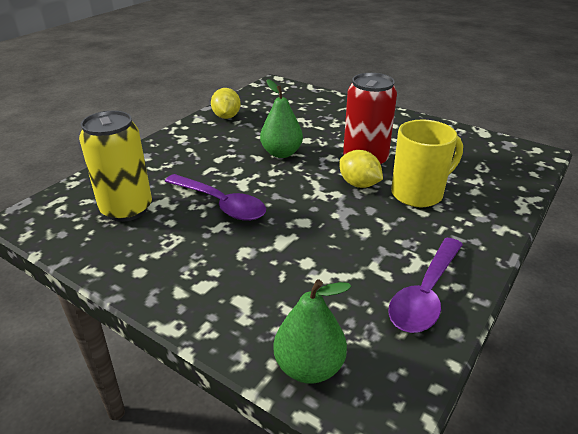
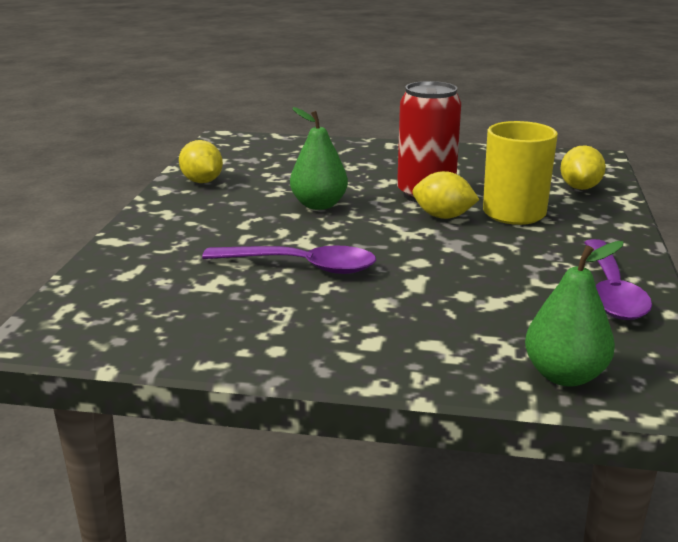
camera: 25 degrees left, 10 degrees down
yellow can [79,111,152,222] -> none
none -> yellow lemon [560,145,606,190]

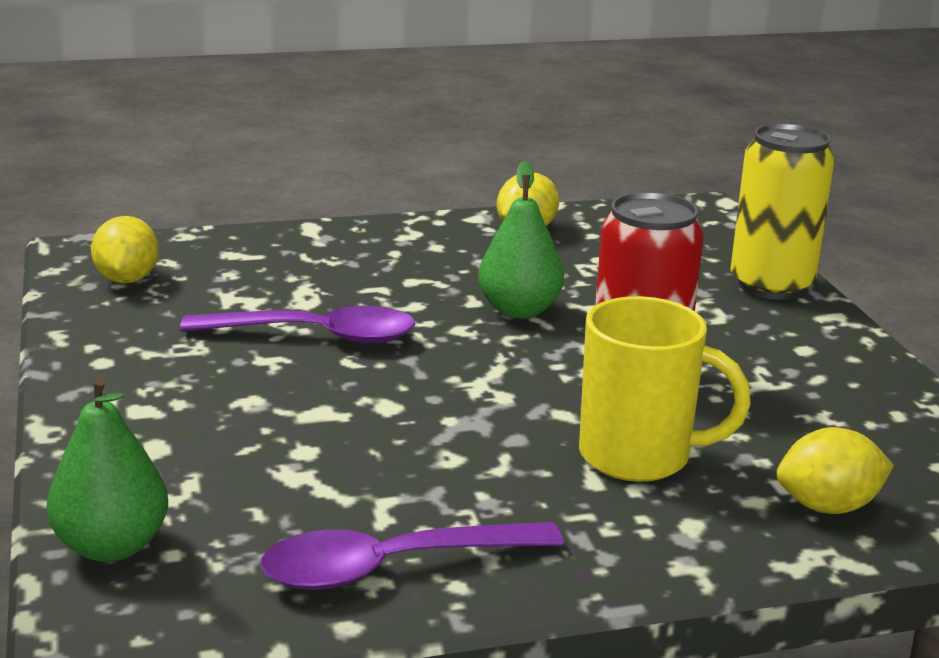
camera: 65 degrees right, 0 degrees up
purple spoon [202,245,376,274] -> purple spoon turned 75 degrees counterclockwise [180,306,415,343]
yellow lemon [413,171,480,219] -> yellow lemon moved to [91,216,159,284]
none -> yellow can [730,123,834,300]

